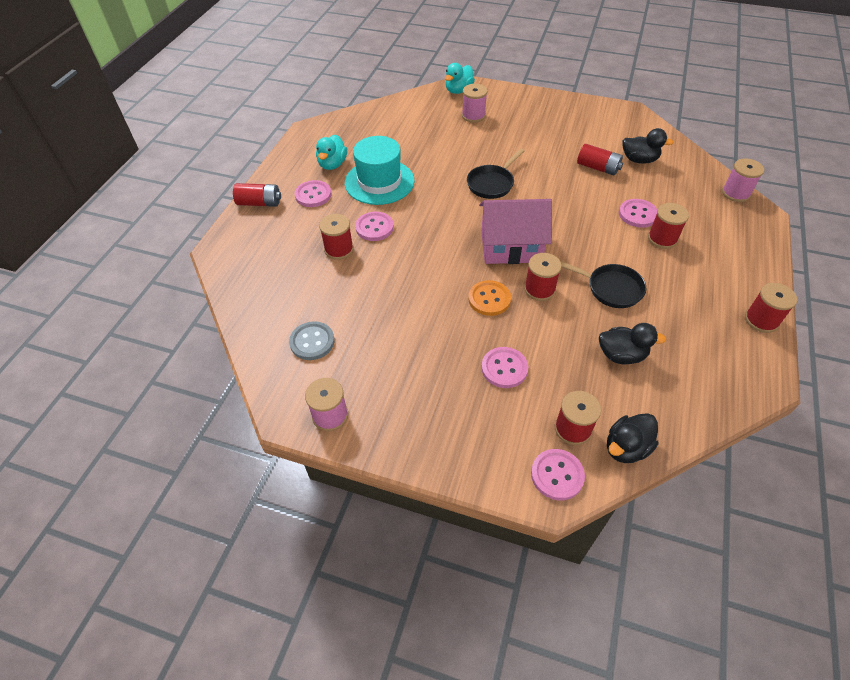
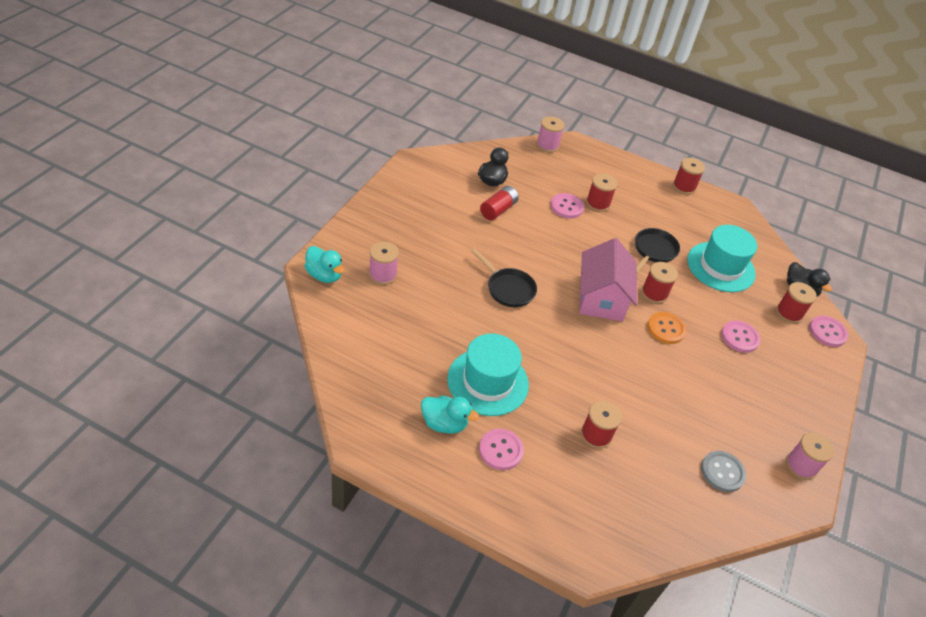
camera: 90 degrees left, 5 degrees down
red battery [233,183,281,207] -> none
pink button [355,212,394,241] -> none
black duck [599,323,666,364] -> turquoise hat [687,225,757,292]

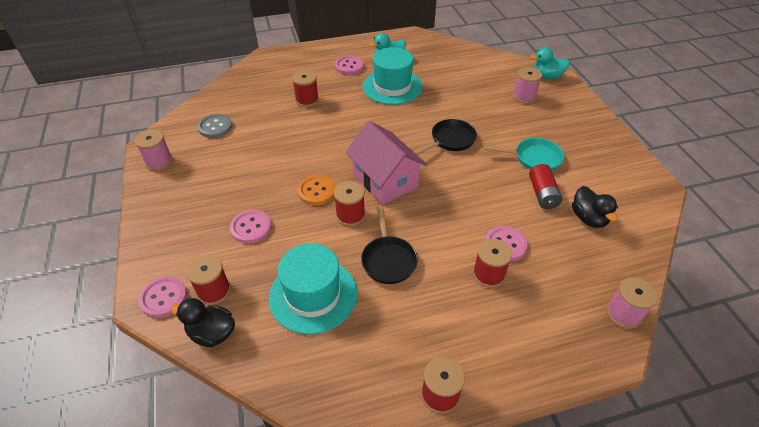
camera: 145 degrees right, 0 degrees up
black pan [471,248,537,307] -> black pan turned 135 degrees clockwise [414,119,477,155]
none -> turquoise pan [484,138,564,171]

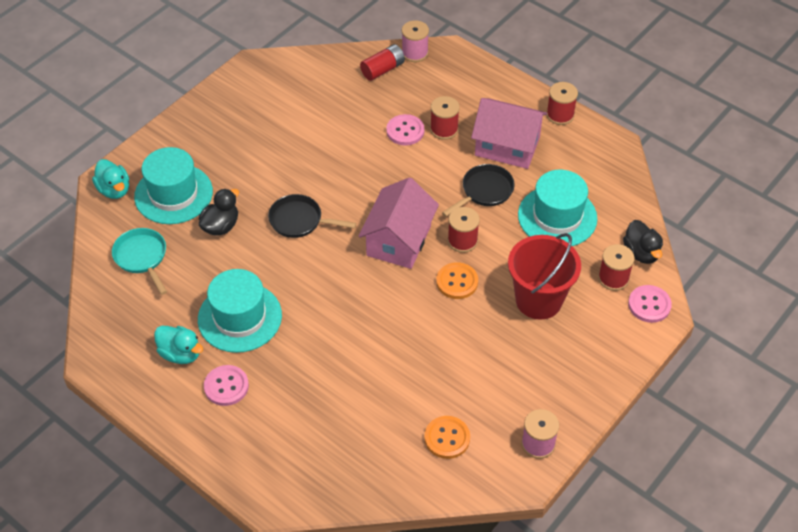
camera: 125 degrees left, 5 degrees up
grey button [197,114,232,138] -> orange button [424,416,470,459]
pink button [230,210,271,244] -> red bucket [508,233,581,320]
red spool [292,70,319,107] -> none
turquoise pan [484,138,564,171] -> turquoise pan moved to [112,228,167,295]
pink spool [513,67,542,104] -> turquoise hat [134,147,213,224]
red battery [529,164,562,209] -> red battery moved to [360,44,405,81]
black duck [572,186,618,228] -> black duck moved to [199,189,239,236]
none -> pink house [471,98,547,169]

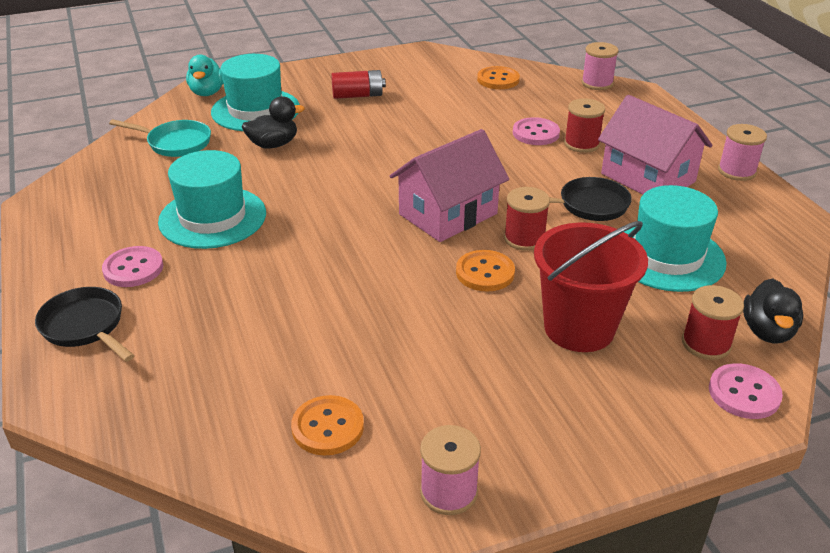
camera: 30 degrees right, 15 degrees down
turquoise pan [112,228,167,295] -> turquoise pan turned 105 degrees clockwise [109,119,211,157]
turquoise duck [154,326,203,364] -> none
black pan [268,194,356,238] -> black pan moved to [35,287,135,362]
red battery [360,44,405,81] -> red battery moved to [331,70,386,99]
red spool [547,82,578,125] -> pink spool [718,124,767,181]
none -> orange button [477,66,520,89]

